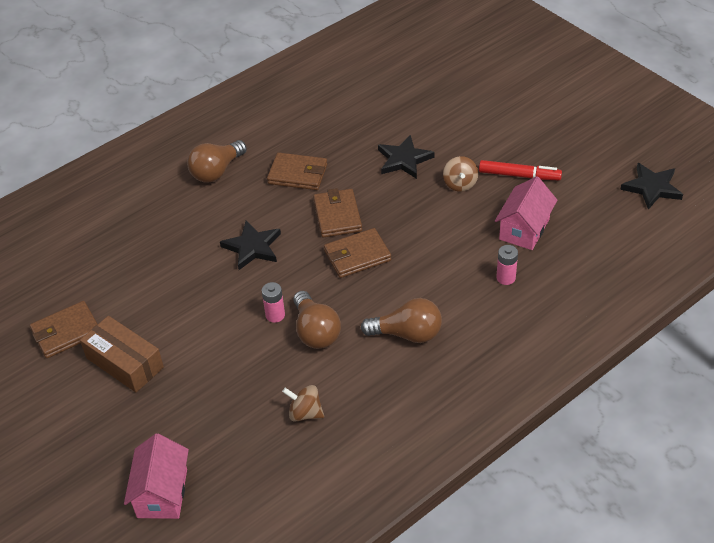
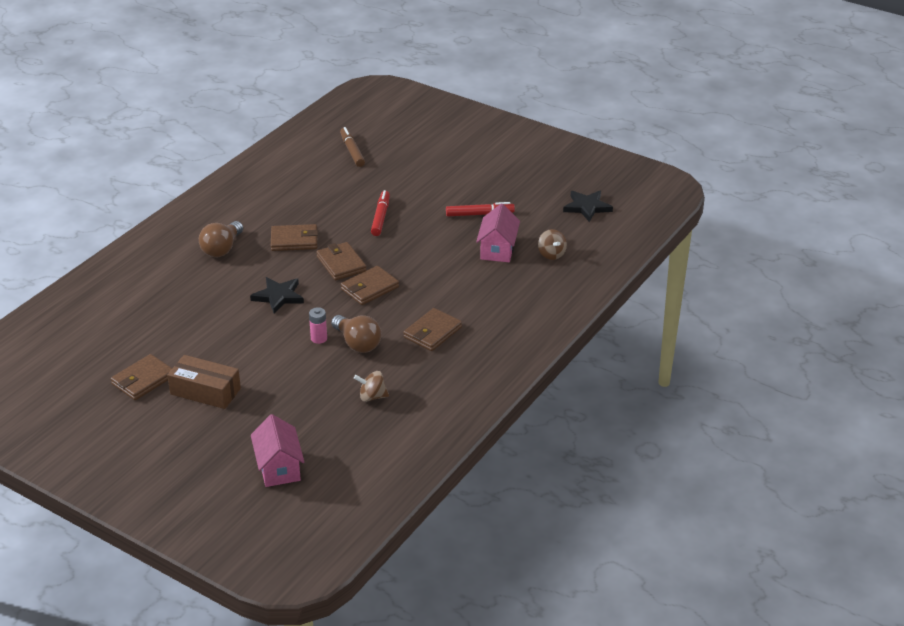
camera: 20 degrees left, 10 degrees down
brown light bulb [361,298,442,343] -> brown wallet [403,308,462,351]
black star [378,135,435,179] -> red marker [371,190,390,236]
brown spinning top [443,156,478,192] -> brown spinning top moved to [538,229,567,260]
pink battery [496,245,518,285] -> none
none -> brown marker [340,127,365,167]

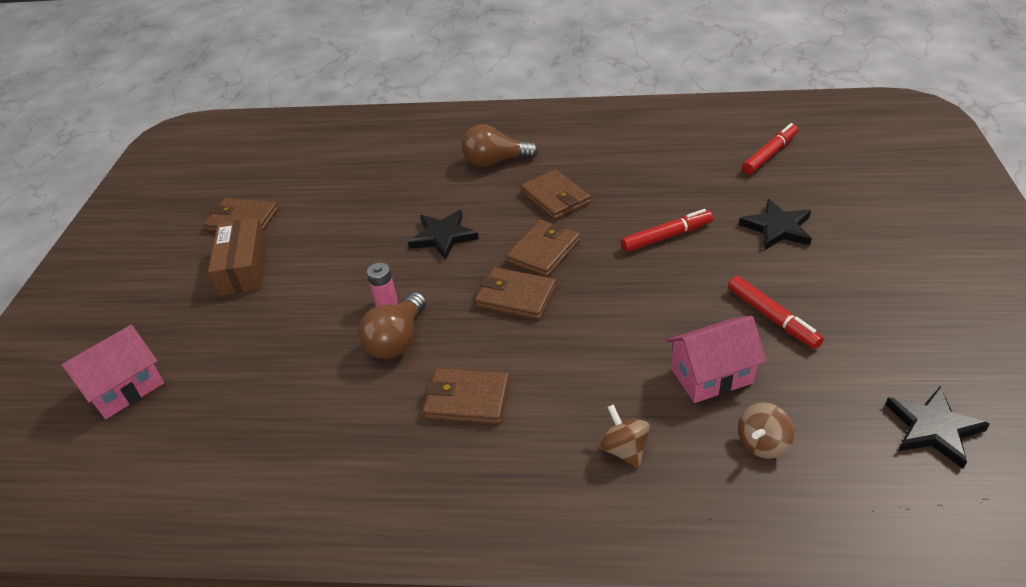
camera: 65 degrees right, 5 degrees up
brown marker [340,127,365,167] -> red marker [742,123,798,174]
brown spinning top [354,371,389,402] -> brown spinning top moved to [599,404,650,468]
none -> black star [739,199,812,250]

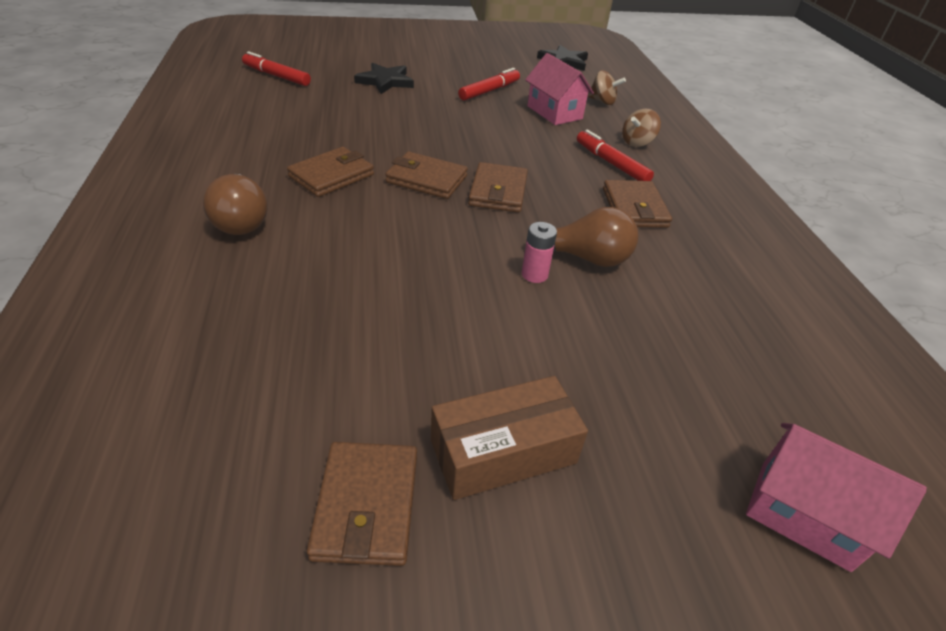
camera: 110 degrees left, 0 degrees up
black star [408,210,479,260] -> none
red marker [621,209,713,252] -> red marker moved to [577,130,654,181]

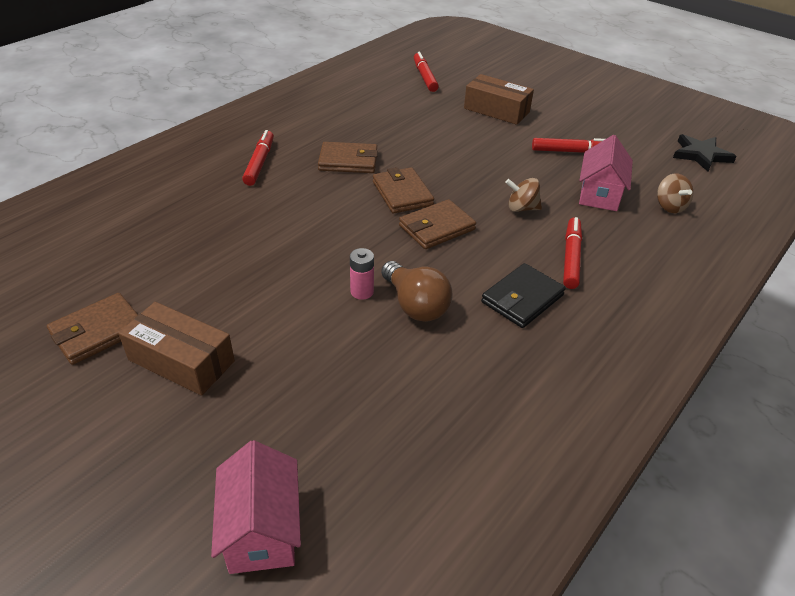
camera: 50 degrees right, 0 degrees up
brown light bulb [203,174,268,235] -> red marker [242,130,274,186]
black star [354,63,414,94] -> brown box [464,74,534,125]
brown wallet [603,180,672,228] -> black wallet [481,263,566,328]
brown spinning top [622,109,661,147] -> brown spinning top moved to [505,178,542,212]

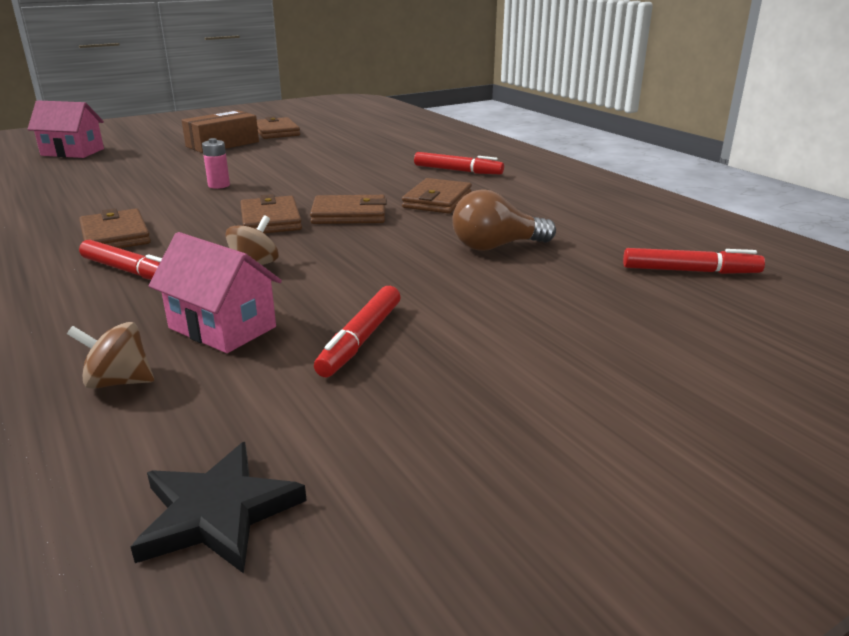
camera: 110 degrees right, 15 degrees down
brown light bulb [381,261,452,322] -> brown light bulb moved to [452,189,556,251]
brown box [464,74,534,125] -> none
black wallet [481,263,566,328] -> brown wallet [79,208,151,248]

